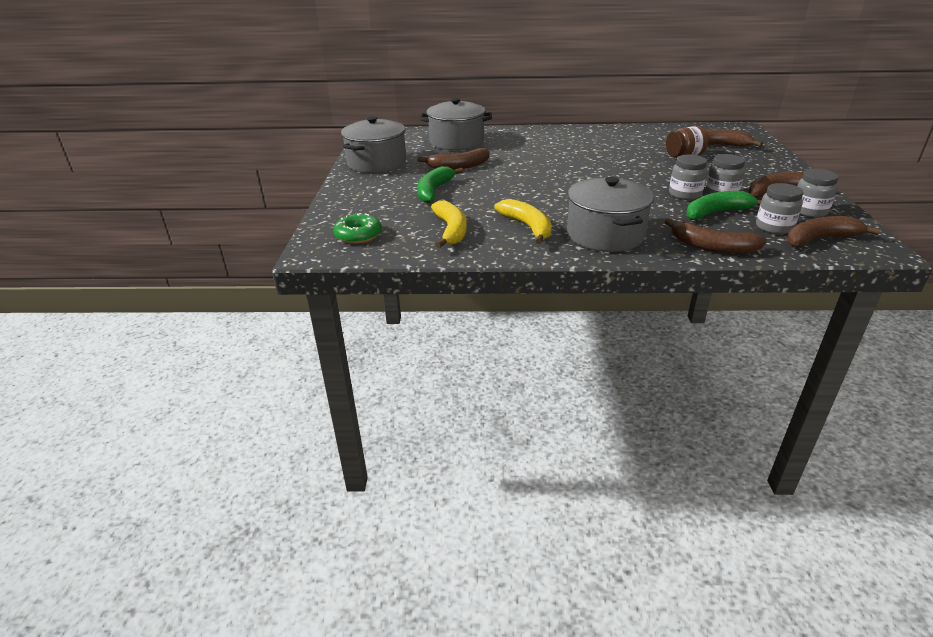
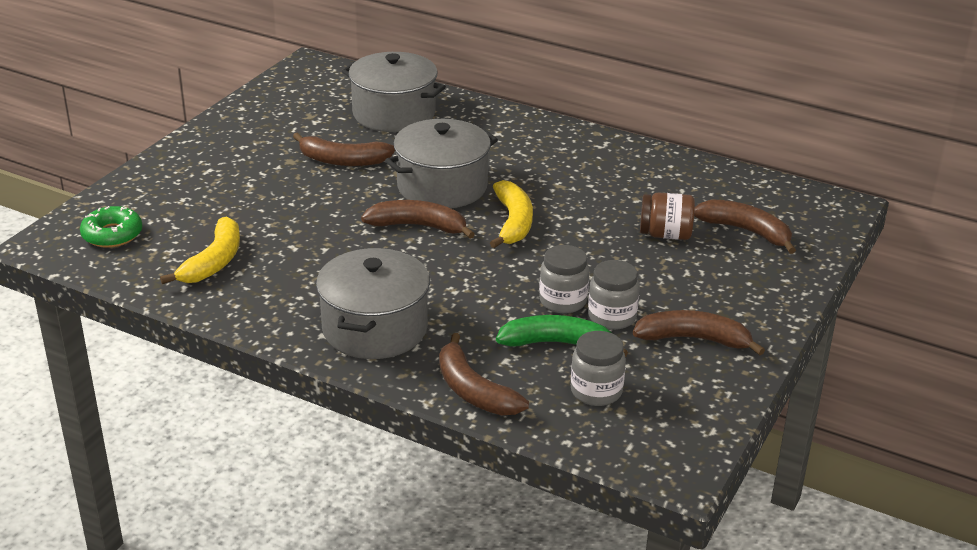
camera: 25 degrees right, 0 degrees up
grey pot [341,116,406,173] -> grey pot moved to [385,119,498,208]
green banana [417,166,463,203] -> none
yellow banana [494,199,552,244] -> yellow banana moved to [490,180,533,248]
brown banana [787,216,881,247] -> brown banana moved to [361,200,475,239]
grey jar [798,169,839,218] -> none

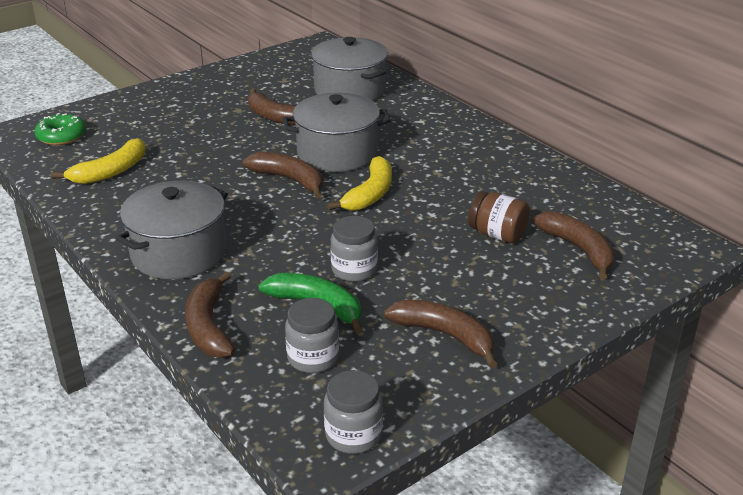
camera: 25 degrees right, 0 degrees up
grey jar [588,260,640,330] -> grey jar moved to [324,370,383,454]

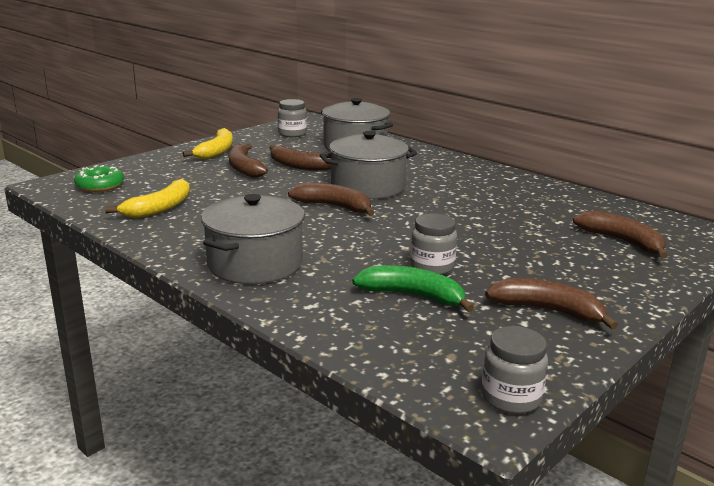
camera: 10 degrees left, 10 degrees down
brown banana [185,271,235,358] -> brown banana moved to [228,144,268,178]
grey jar [285,298,339,373] -> grey jar moved to [278,99,307,137]
yellow banana [327,156,392,211] -> yellow banana moved to [183,128,233,159]
brown jar [468,191,530,243] -> none

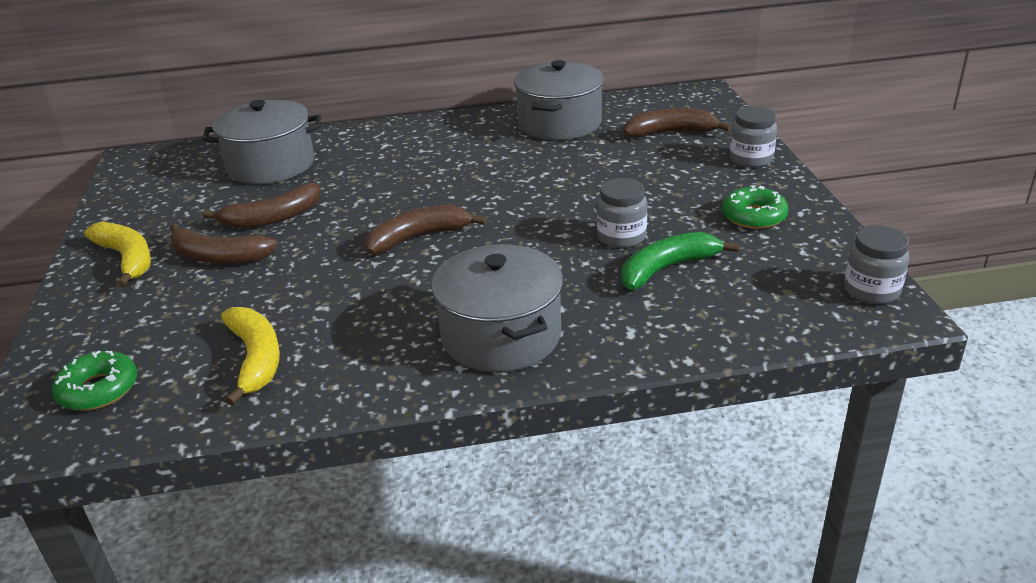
camera: 50 degrees left, 10 degrees up
grey jar [278,99,307,137] -> grey jar moved to [730,106,777,168]
grey pot [320,131,417,199] -> grey pot moved to [514,60,604,140]
brown banana [485,278,618,329] -> green donut [722,186,789,229]

